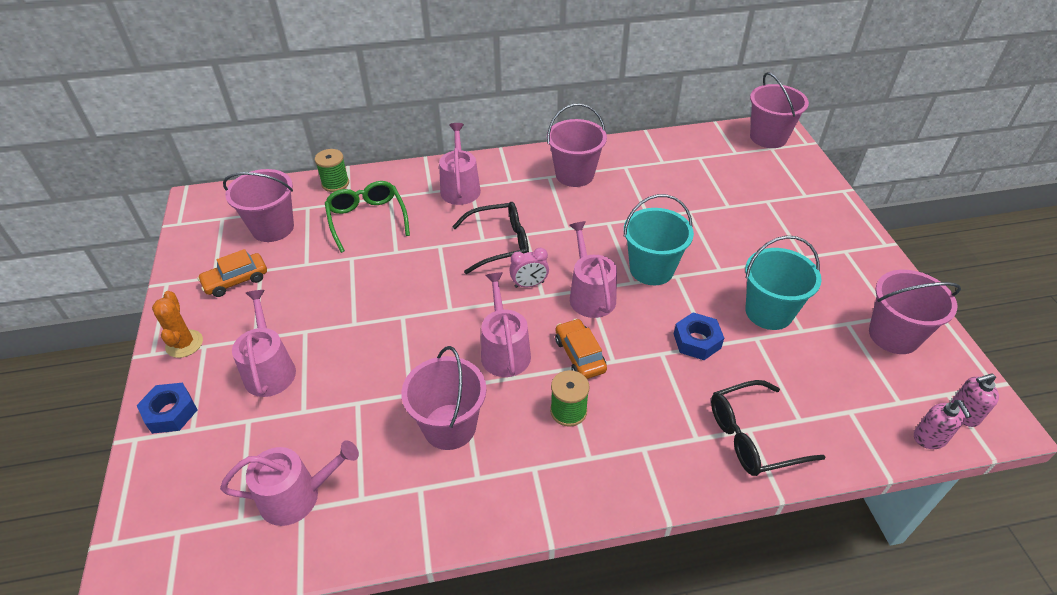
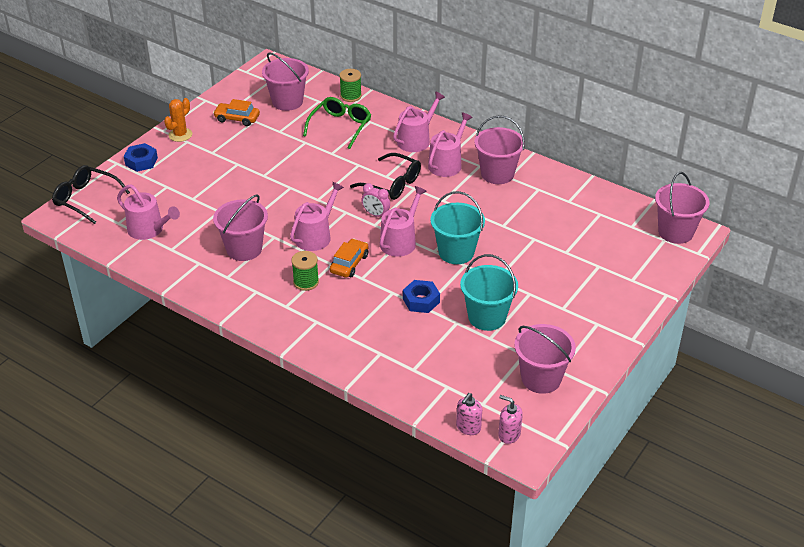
camera: 45 degrees right, 5 degrees down
pink watering can [232,290,296,397] -> pink watering can moved to [428,113,473,177]
black glasses [711,380,825,476] -> black glasses moved to [52,165,130,224]

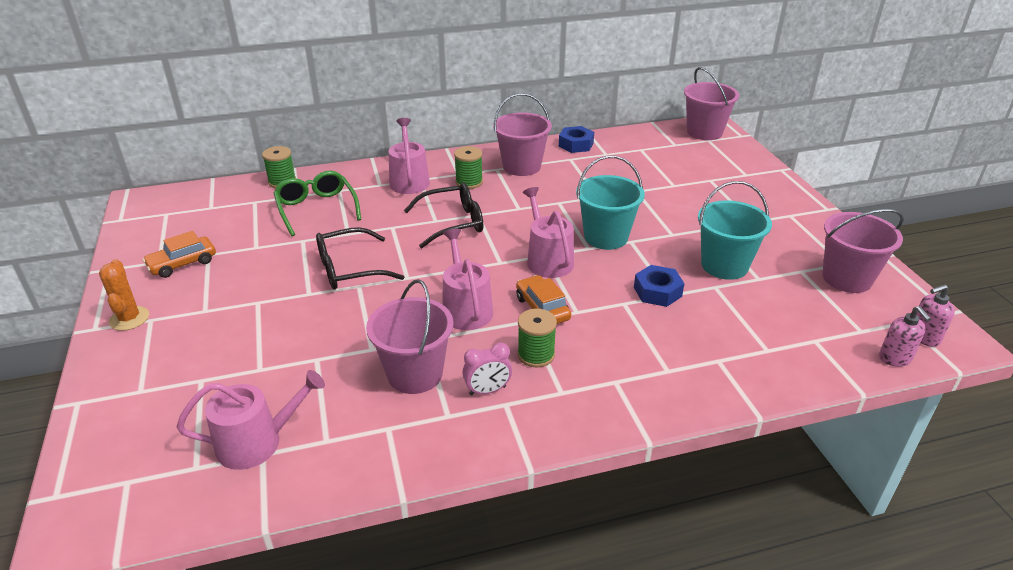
camera: 50 degrees left, 5 degrees down
black glasses [52,165,130,224] -> black glasses moved to [316,227,404,290]
blue nut [124,143,158,172] -> blue nut moved to [559,126,594,153]
pink bucket [262,52,309,111] -> none
pink clock [362,183,390,217] -> pink clock moved to [462,342,512,395]
pink watering can [428,113,473,177] -> green spool [454,146,483,189]

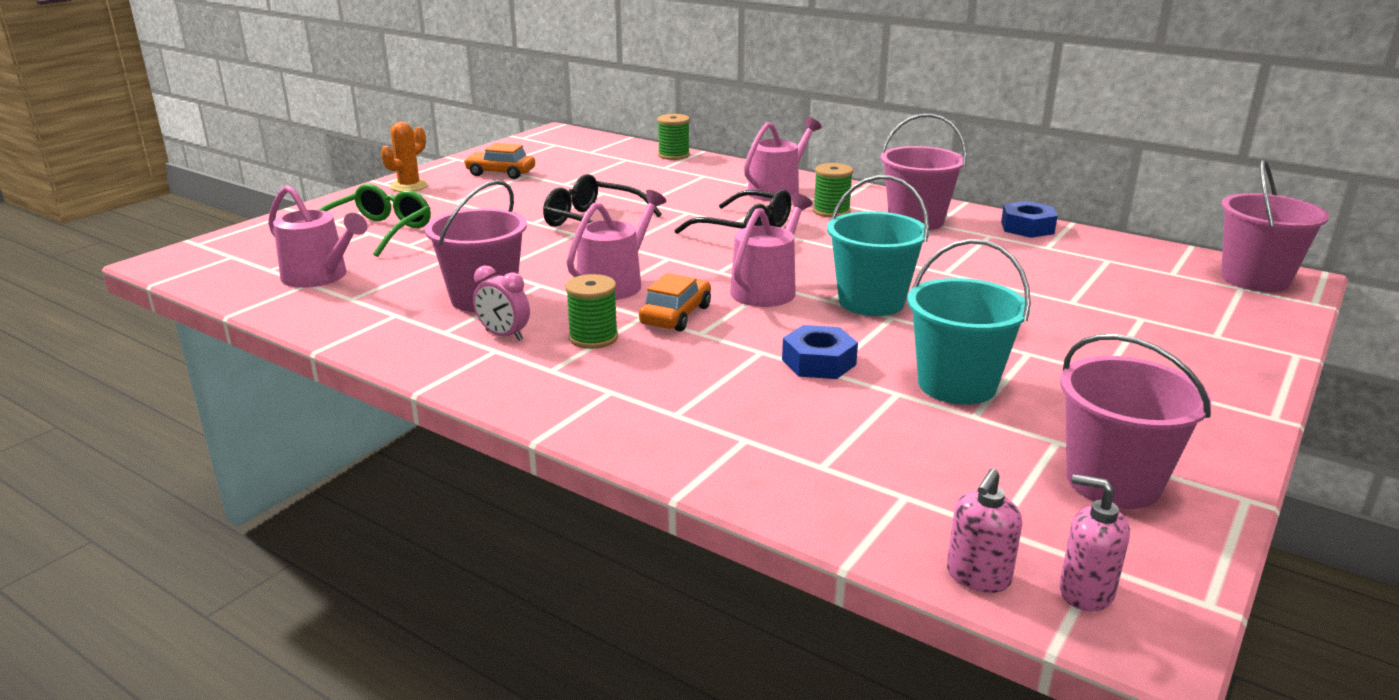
camera: 50 degrees right, 10 degrees down
green glasses [273,171,361,236] -> green glasses moved to [318,184,431,257]

